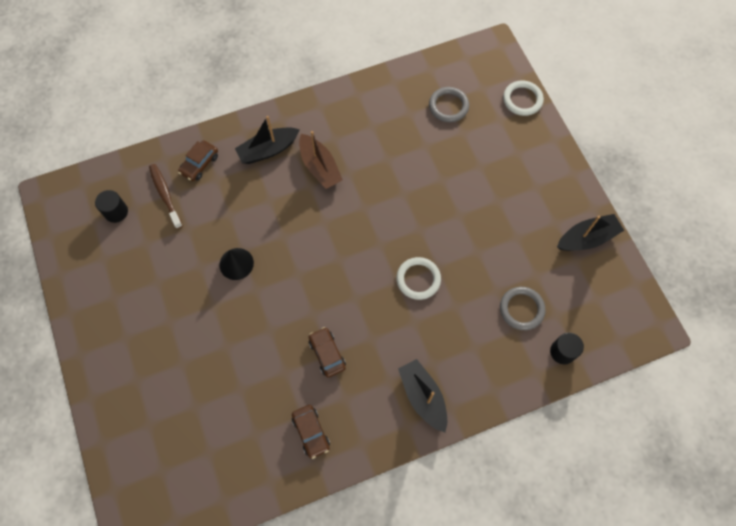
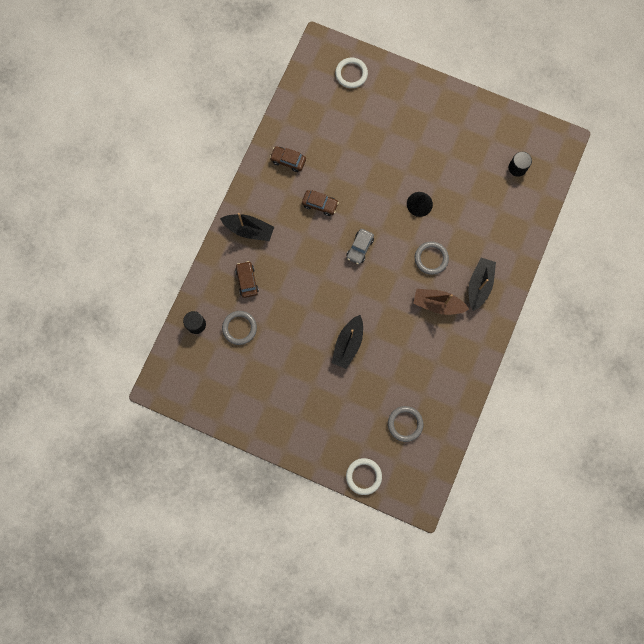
camera: 135 degrees right, 10 degrees up
brown toothbrush [149,164,183,229] -> none
brown car [178,140,218,181] -> brown car moved to [235,261,259,298]
white ring [396,257,441,300] -> white ring moved to [335,58,368,88]
black boat [557,214,624,251] -> black boat moved to [332,315,363,369]
none -> grey car [346,229,374,264]
none -> grey ring [415,241,449,275]

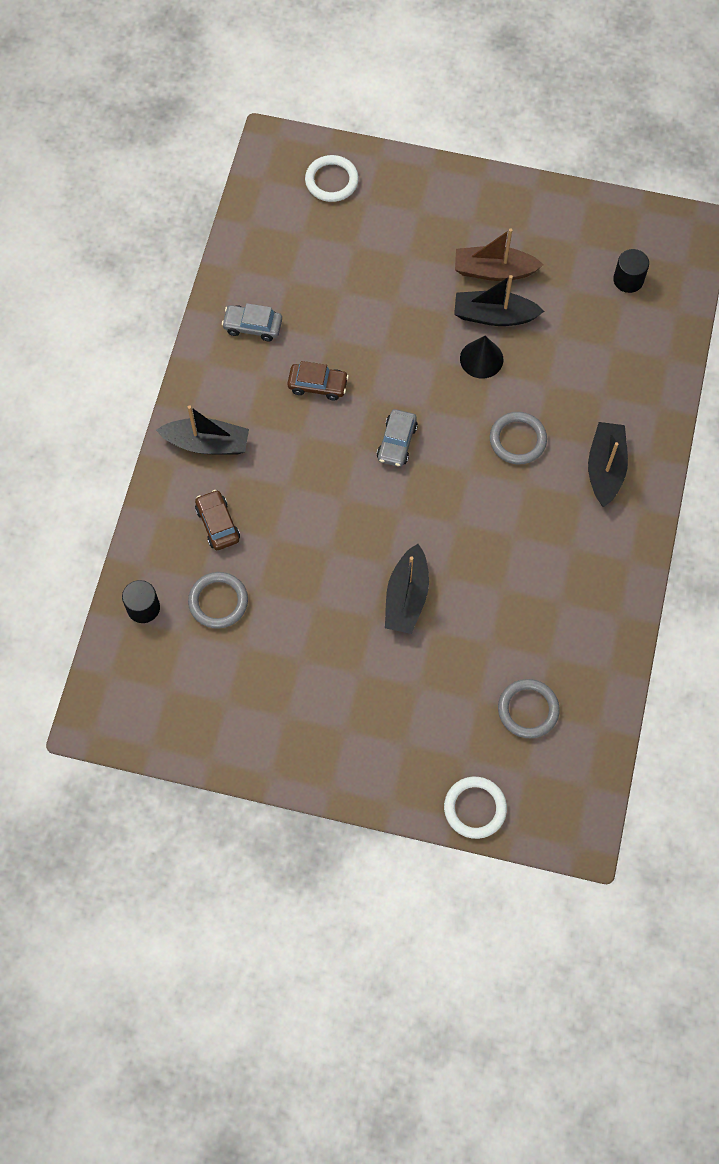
camera: 10 degrees left, 10 degrees down
brown car [270,146,306,172] -> grey car [222,303,282,342]
brown boat [413,289,469,315] -> brown boat moved to [455,228,544,281]
none -> black boat [454,275,544,326]

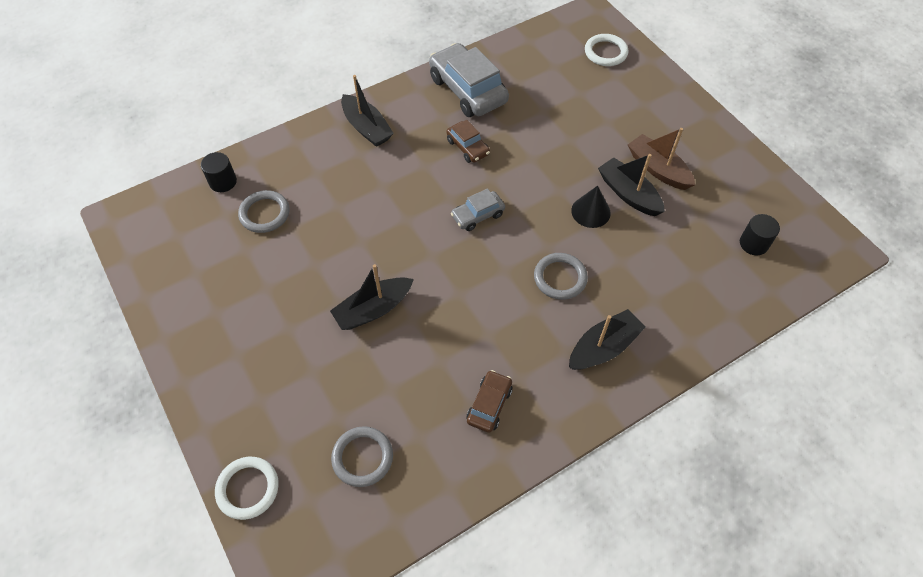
camera: 45 degrees right, 10 degrees down
brown car [195,490,240,550] -> brown car moved to [466,370,512,433]
grey car [222,303,282,342] -> grey car [429,43,509,117], size x1.92

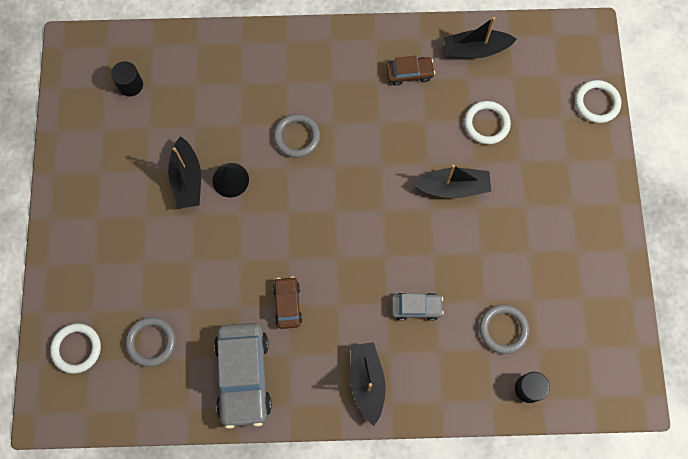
camera: 150 degrees left, 15 degrees up
grey ring [331,426,393,487] -> grey ring moved to [126,317,176,367]
grey car [451,188,505,231] -> grey car moved to [391,293,444,321]
brown car [466,370,512,433] -> brown car turned 150 degrees counterclockwise [386,56,435,86]
black boat [569,309,646,370] -> black boat moved to [444,17,517,58]
brown boat [628,128,695,190] -> none
none -> white ring [464,101,511,144]

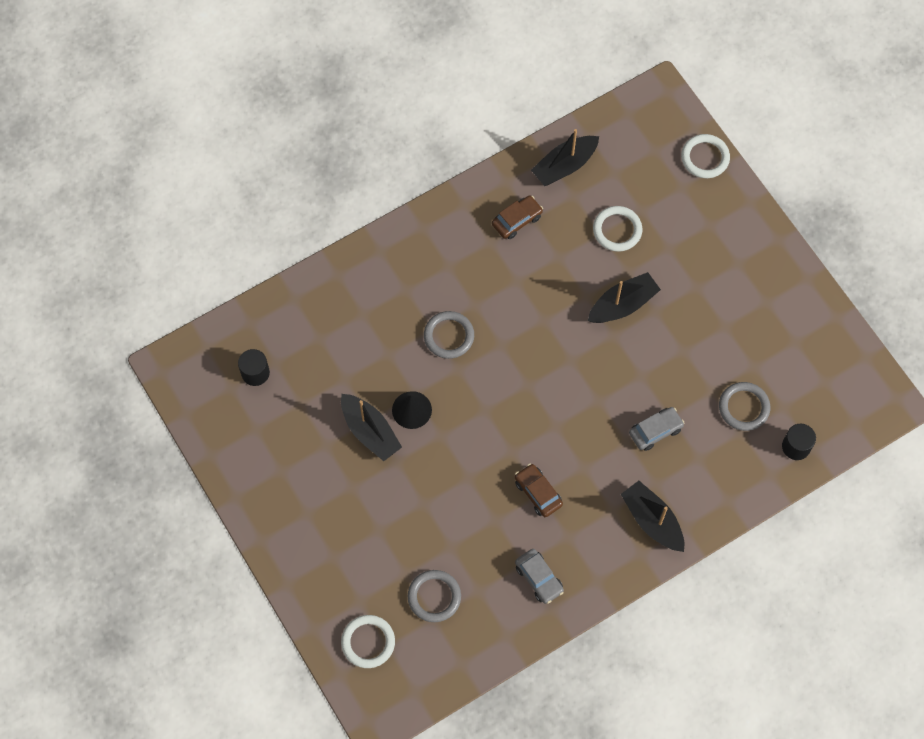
camera: 30 degrees left, 5 degrees down
grey car [214,323,272,429] -> grey car [515,549,564,604], size x0.52

